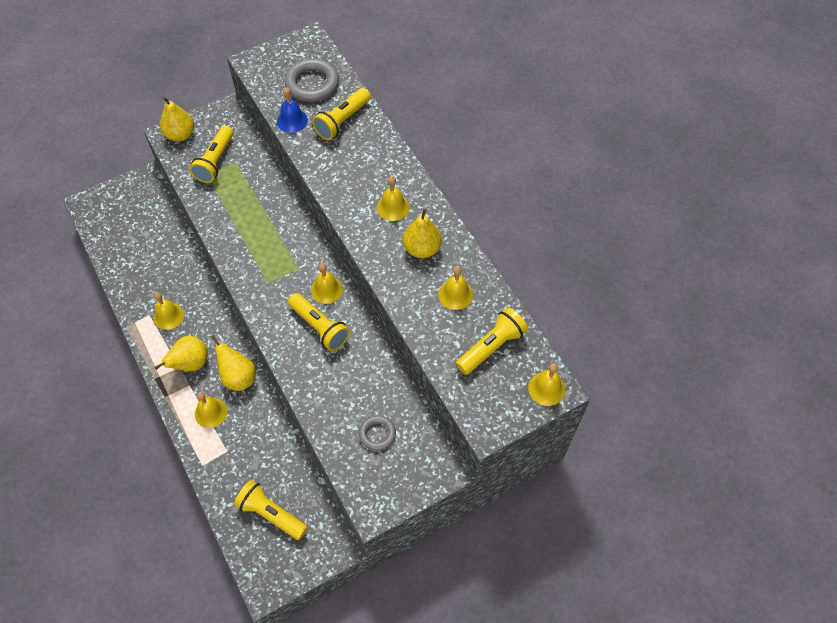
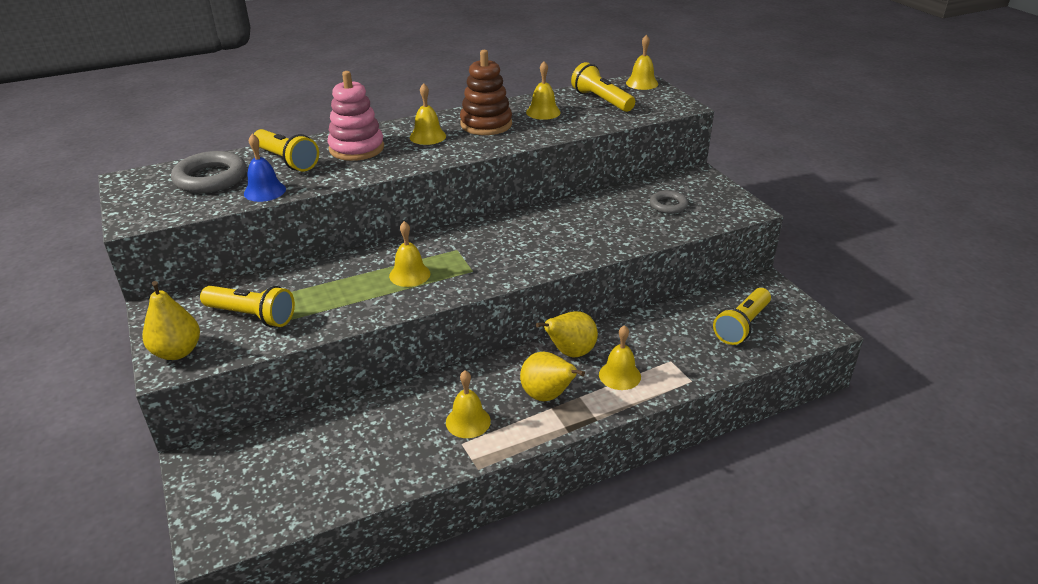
camera: 85 degrees left, 25 degrees down
yellow flashlight [288,293,350,351] -> none
yellow bell [311,263,343,304] -> yellow bell moved to [389,221,430,287]
yellow pear [403,209,442,258] -> brown stacking toy [460,50,512,135]
none -> pink stacking toy [327,71,384,161]

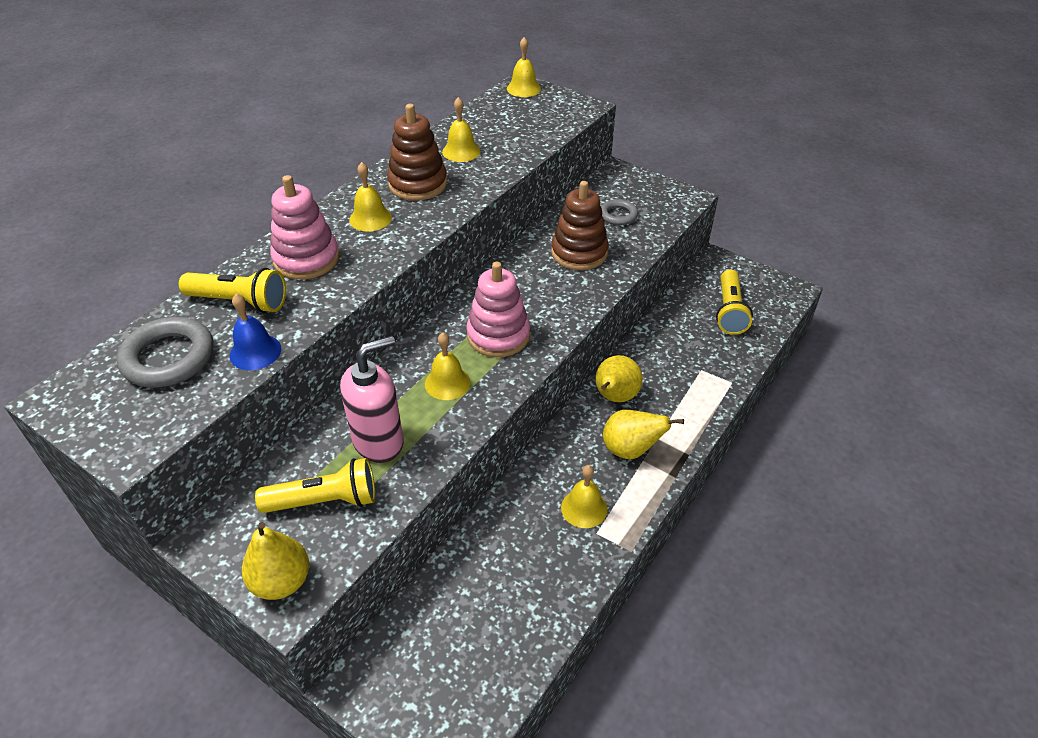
camera: 30 degrees left, 10 degrees up
yellow flashlight [571,62,635,112] -> none
yellow bell [599,325,641,390] -> none
none -> pink soap dispenser [340,336,404,463]
none -> pink stacking toy [467,262,530,357]
none -> brown stacking toy [551,181,609,270]

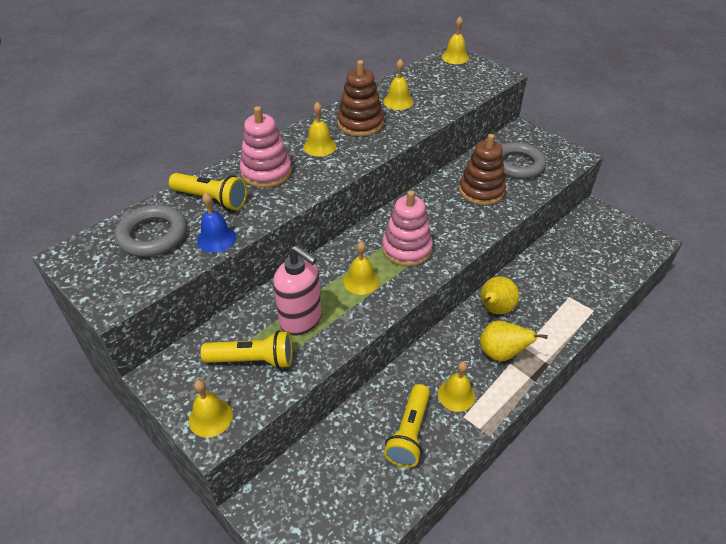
camera: 10 degrees right, 0 degrees up
yellow pear [242,522,309,600] -> yellow bell [189,379,233,438]
pink soap dispenser [340,336,404,463] -> pink soap dispenser turned 60 degrees clockwise [273,245,322,336]
grey ring [601,199,638,225] -> grey ring [501,142,546,179], size x1.72
yellow flashlight [716,269,753,335] -> yellow flashlight moved to [384,384,430,468]

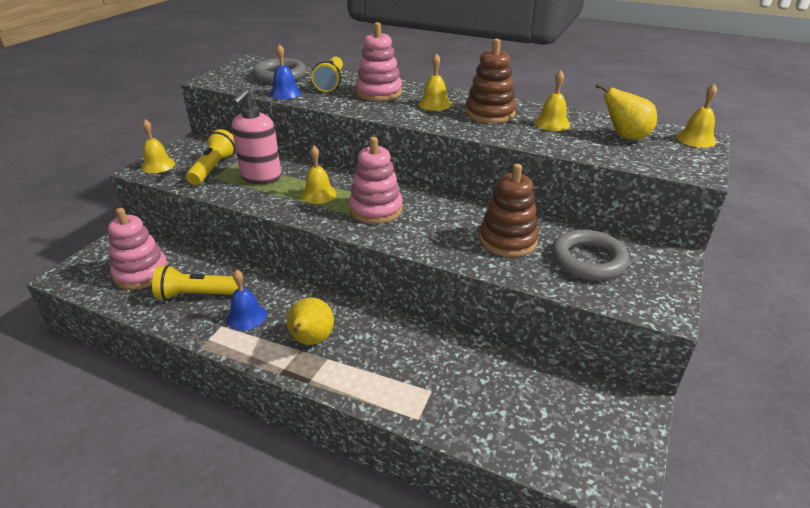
camera: 70 degrees right, 10 degrees down
yellow flashlight [201,330,292,369] -> yellow flashlight turned 150 degrees counterclockwise [186,129,236,185]
yellow bell [438,362,475,412] -> blue bell [227,269,267,330]
yellow pear [481,276,519,314] -> yellow pear moved to [596,83,657,140]
none -> pink stacking toy [108,208,168,290]

